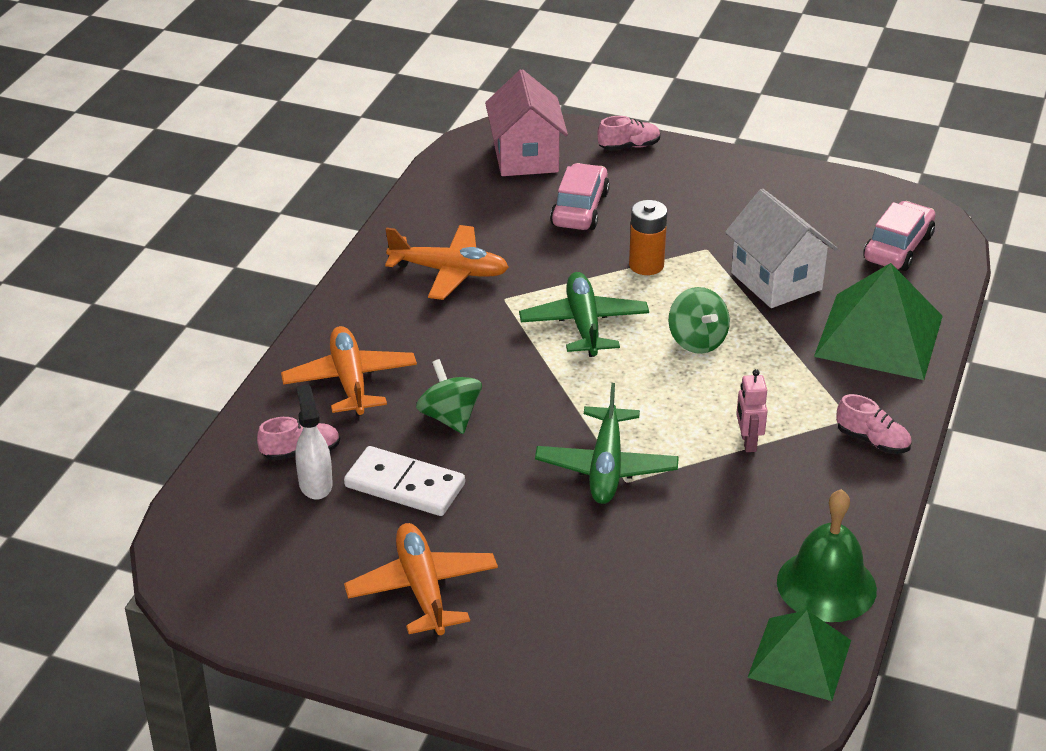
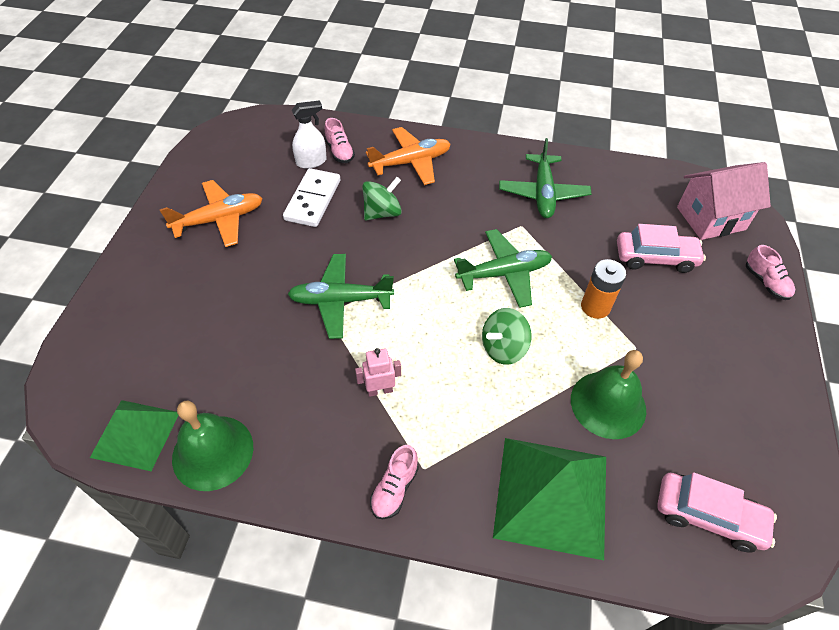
camera: 80 degrees right, 15 degrees up
orange plane [385,225,509,300] -> green plane [499,138,592,218]
white house [725,189,838,308] -> green bell [571,350,646,439]

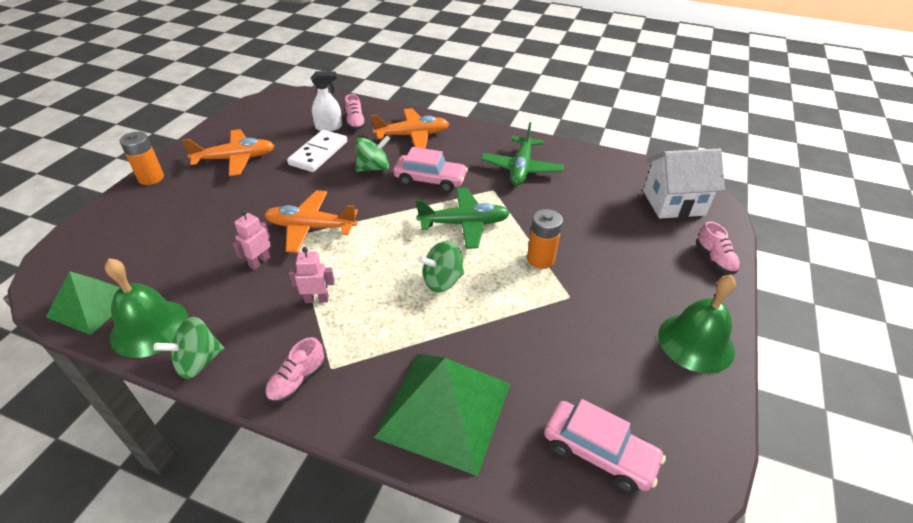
camera: 10 degrees right, 10 degrees down
green plane [288,254,394,339] -> orange plane [264,190,358,253]
green bell [571,350,646,439] -> green bell moved to [658,275,736,374]
pink car [617,224,706,273] -> pink car moved to [394,147,468,192]
pink house [677,162,771,240] -> white house [643,148,725,218]
none -> orange battery [119,131,164,185]
none -> green spinning top [153,317,225,379]
none -> pink robot [233,210,271,270]

